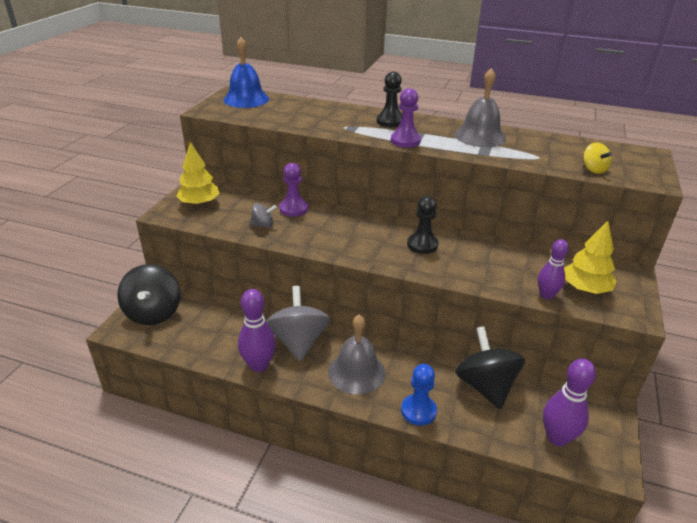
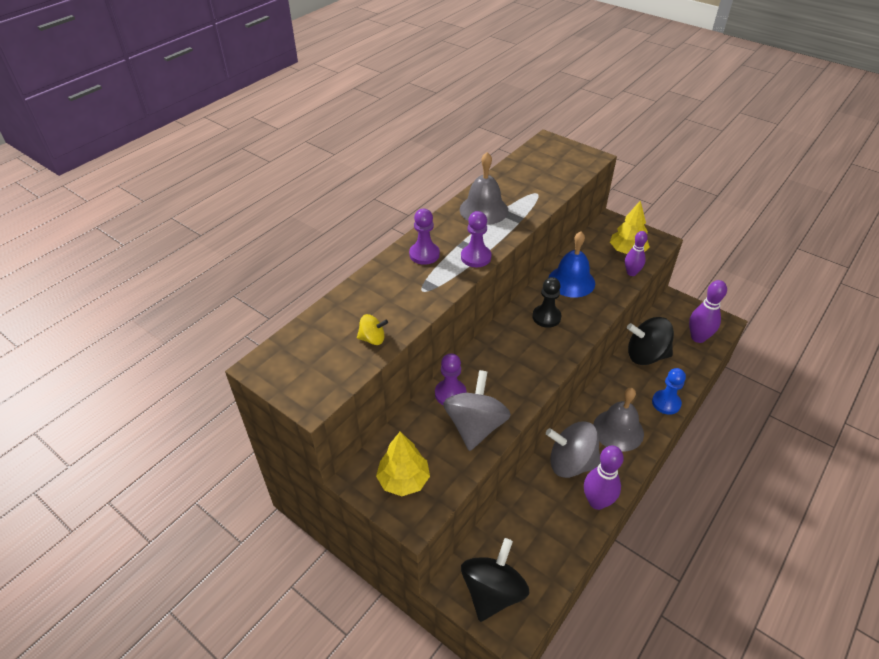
camera: 70 degrees left, 10 degrees up
black spinning top [117,264,181,325] -> black spinning top turned 75 degrees counterclockwise [461,538,529,622]
blue bell [223,37,269,108] -> blue bell moved to [548,231,595,298]
grey spinning top [249,203,277,228] -> grey spinning top [443,370,511,451], size x2.09
black pawn [377,71,402,127] -> purple pawn [409,209,440,265]
yellow spinning top [583,142,612,174] -> yellow spinning top moved to [357,314,388,345]

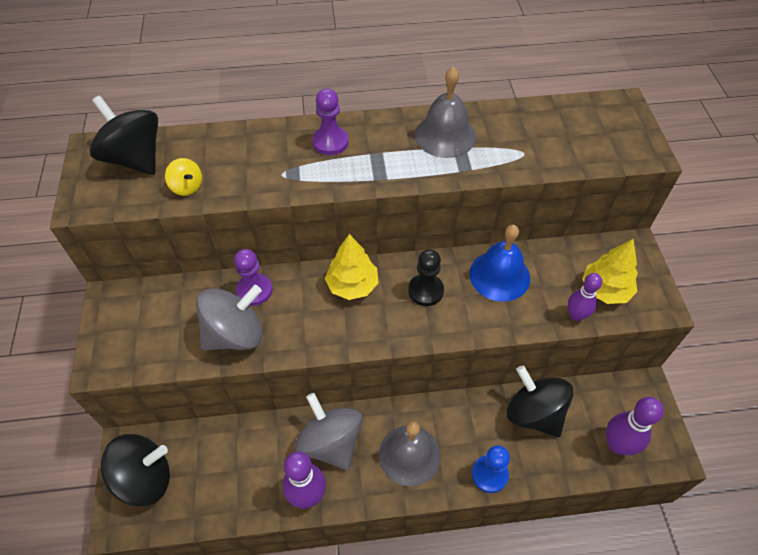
camera: 45 degrees right, 10 degrees up
yellow tree [376,432,430,496] -> yellow tree moved to [325,234,379,300]
purple pawn [461,211,491,267] -> none
none -> black spinning top [90,96,158,175]

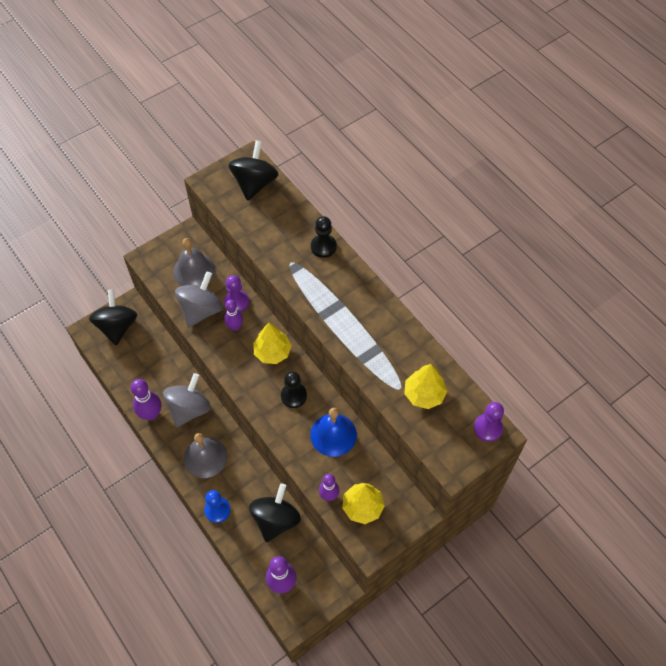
camera: 60 degrees right, 5 degrees up
black spinning top [101,434,170,507] -> black spinning top turned 135 degrees counterclockwise [89,290,138,345]
yellow spinning top [165,158,202,196] -> none
grey spinning top [196,285,263,351] -> grey spinning top turned 90 degrees counterclockwise [175,271,223,328]
purple pawn [312,89,349,155] -> purple pawn moved to [474,402,504,442]
grey bell [414,67,476,158] -> grey bell moved to [173,238,215,286]
none -> purple bowling pin [224,300,243,331]
none -> black pawn [311,216,337,258]
none -> yellow tree [404,364,447,409]

